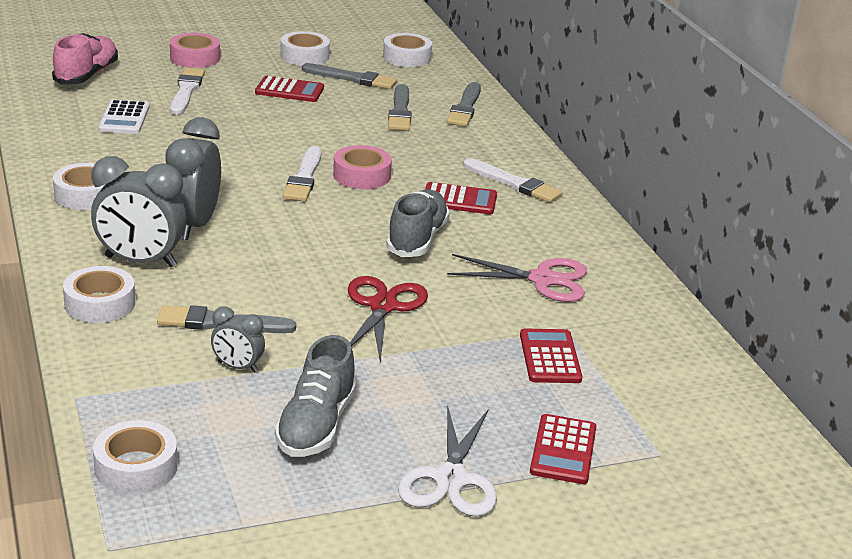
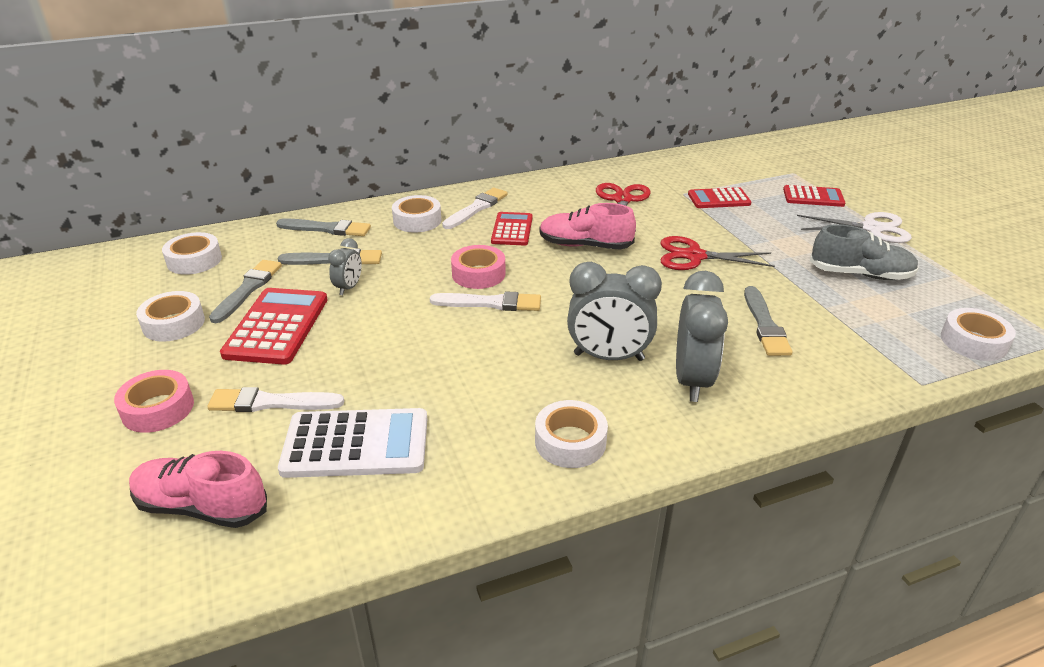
camera: 90 degrees left, 5 degrees up
white tape [63,266,135,323] -> white tape moved to [392,195,441,233]
white calculator [98,100,150,134] -> white calculator [278,408,427,478], size x1.58
grey clock [211,306,265,373] -> grey clock moved to [328,238,362,295]
red calculator [255,76,324,102] -> red calculator [220,288,327,365], size x1.58
grey shoe [386,189,450,257] -> pink shoe [540,203,636,250]
pink scissors [447,254,587,302] -> red scissors [596,183,650,231]

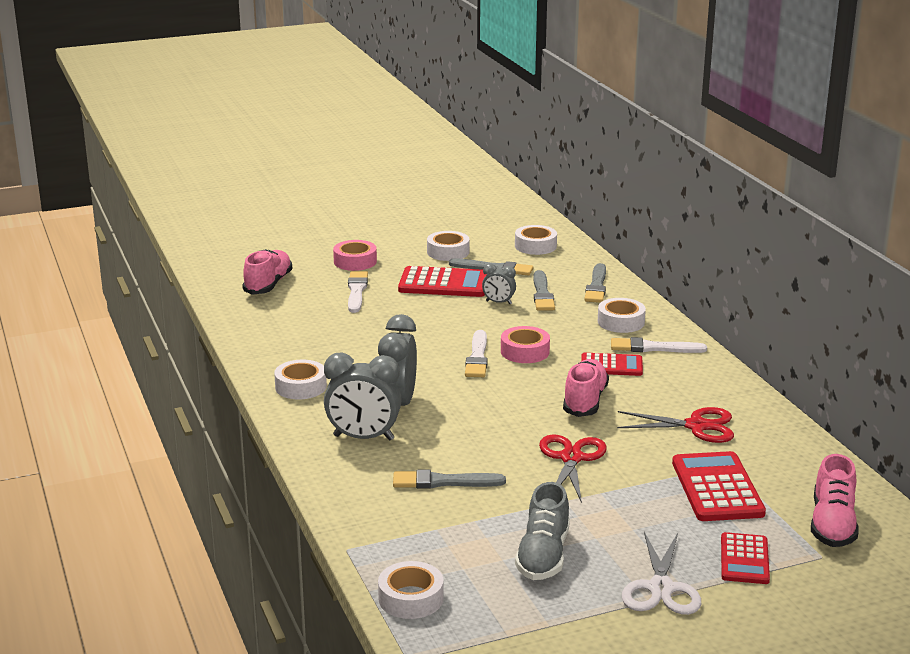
camera: 90 degrees right, 10 degrees down
white calculator [278,408,427,478] -> none
white brush [442,188,508,229] -> white brush turned 150 degrees clockwise [611,337,707,353]
red calculator [688,187,751,208] -> red calculator [672,451,766,521], size x1.58
none -> pink shoe [811,454,859,547]

